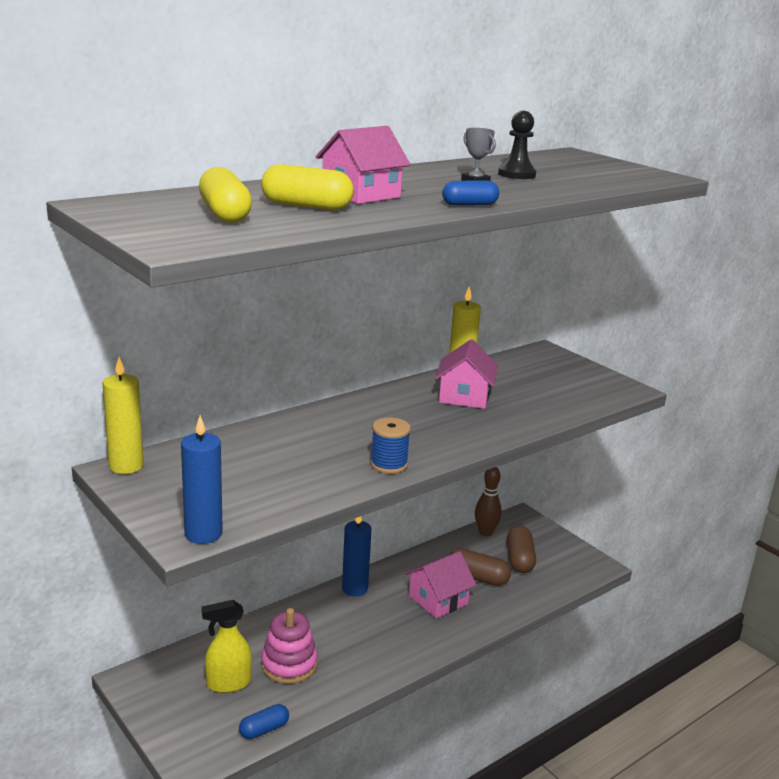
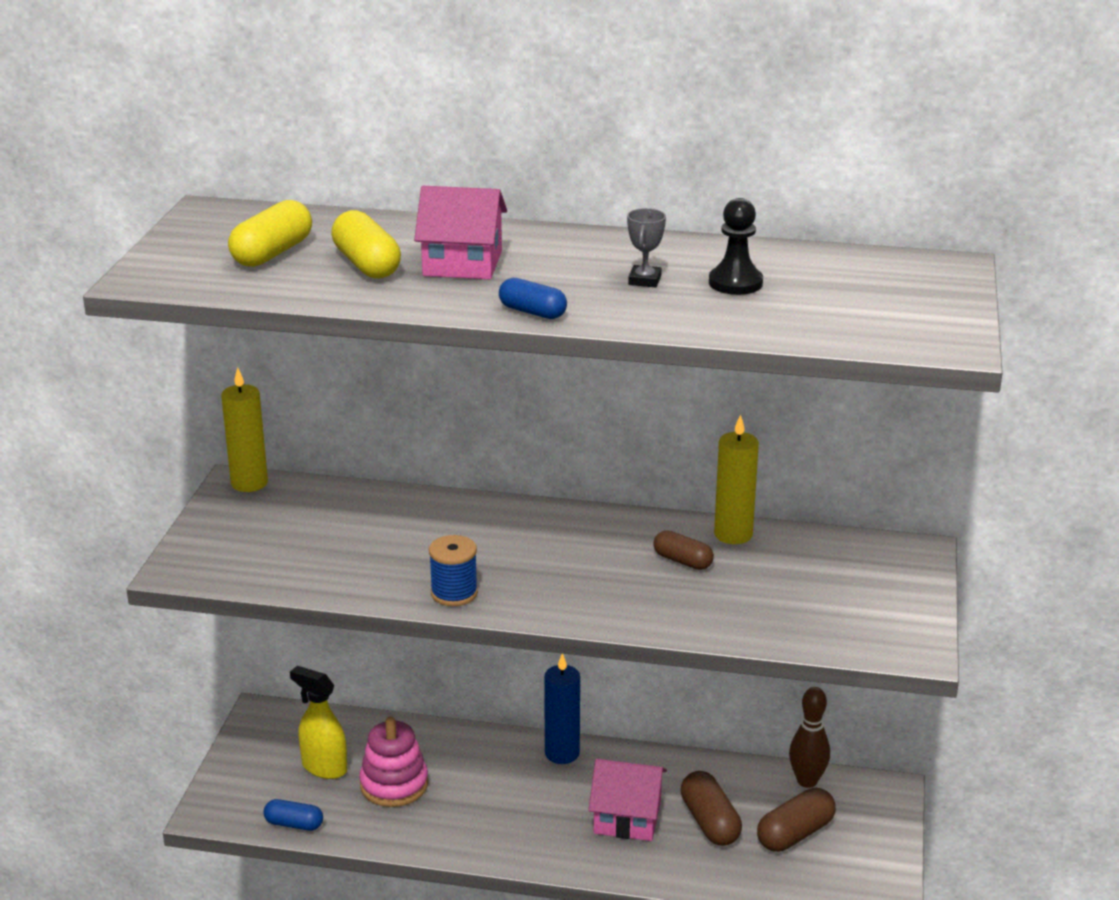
camera: 50 degrees right, 5 degrees up
blue candle [181,415,223,544] -> none
pink house [435,339,498,409] -> brown capsule [653,530,714,570]

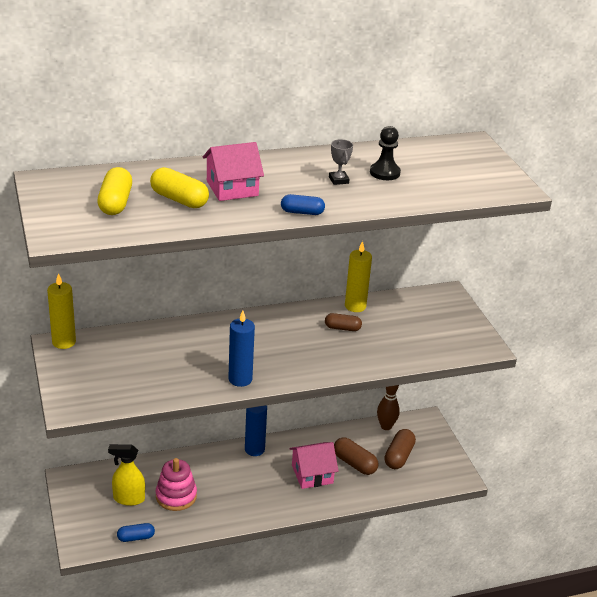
camera: 30 degrees left, 5 degrees up
blue spool [429,535,478,606] -> blue candle [228,311,255,387]

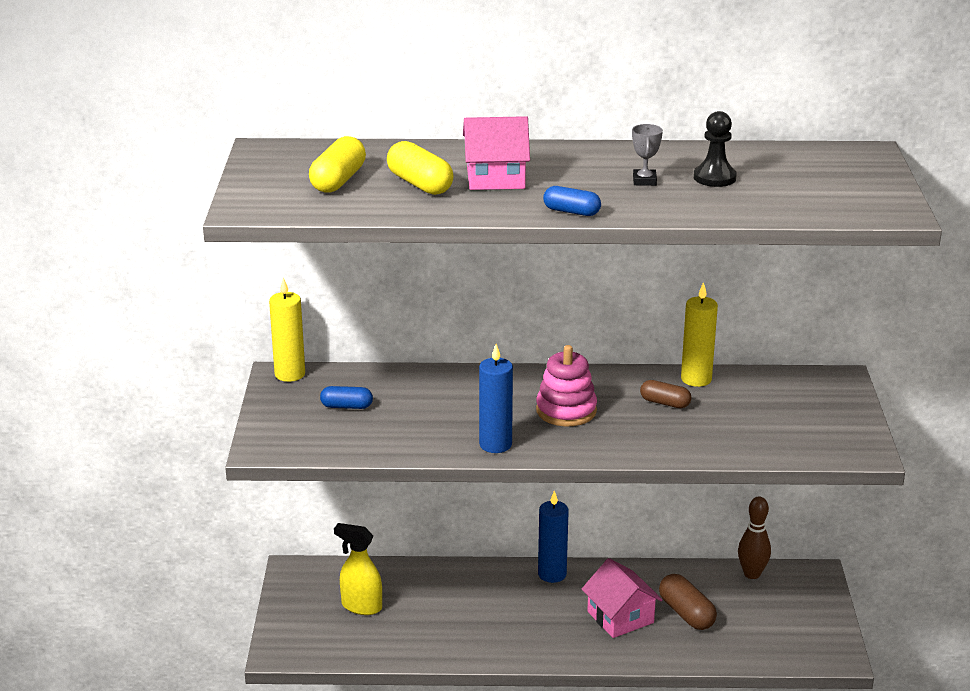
camera: 20 degrees right, 5 degrees down
blue capsule [117,523,155,542] -> blue capsule moved to [320,386,373,409]
pink stacking toy [156,458,197,511] -> pink stacking toy moved to [536,345,597,426]
pink house [290,442,339,489] -> pink house turned 60 degrees clockwise [582,558,662,638]
brown capsule [384,429,416,469] -> none

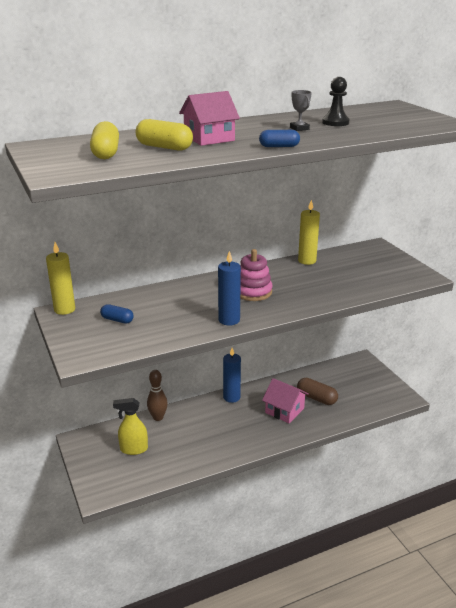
camera: 25 degrees left, 0 degrees up
blue capsule [320,386,373,409] -> blue capsule turned 45 degrees clockwise [100,304,134,323]
brown capsule [640,380,691,408] -> none
brown bowling pin [738,496,771,579] -> brown bowling pin moved to [147,370,168,421]

